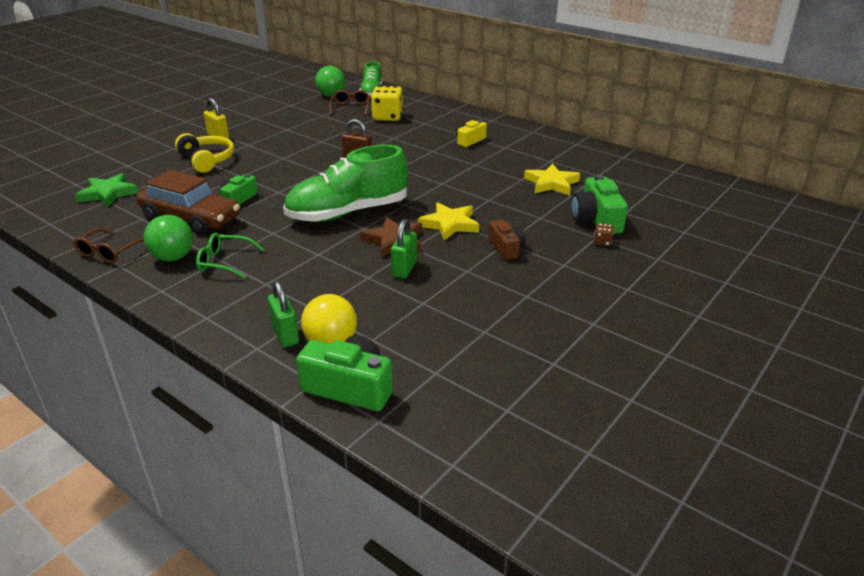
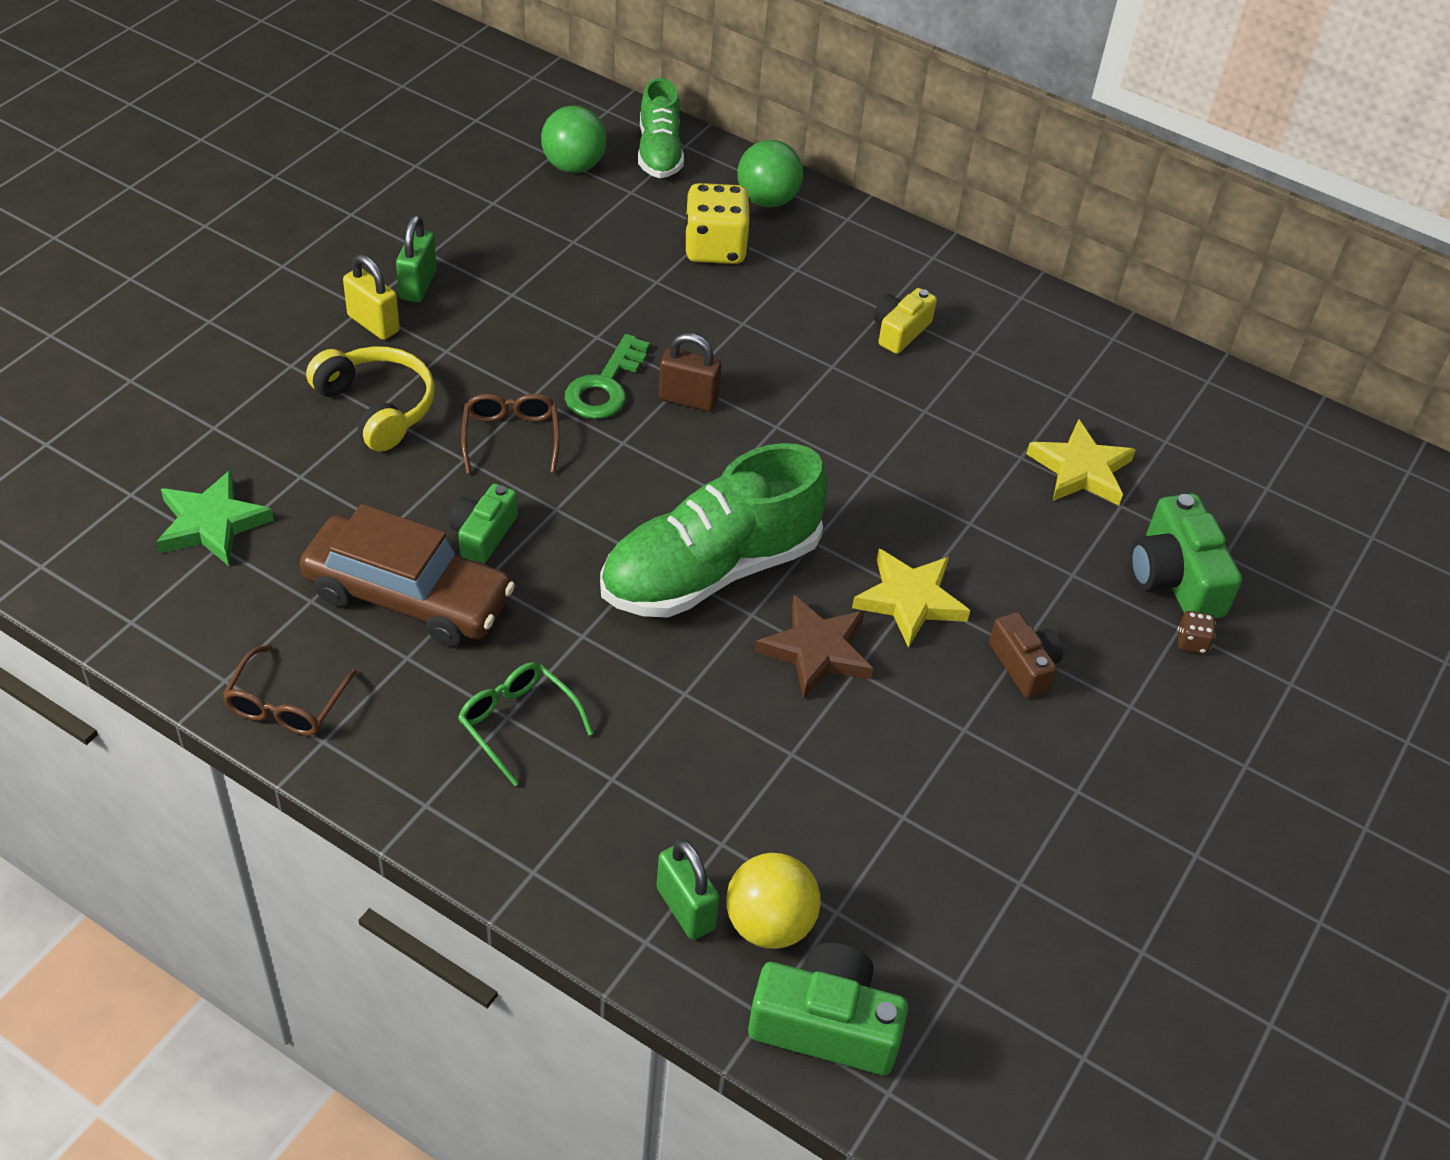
camera: 10 degrees left, 15 degrees up
green ball [144,215,193,261] -> green ball moved to [737,140,803,207]
green glasses [196,233,264,279] -> green glasses turned 45 degrees clockwise [458,662,594,786]
brown glasses [329,90,370,115] -> brown glasses moved to [461,394,560,474]
green padlock [391,219,417,279] -> green padlock moved to [396,215,437,302]
none -> green key [565,334,650,419]

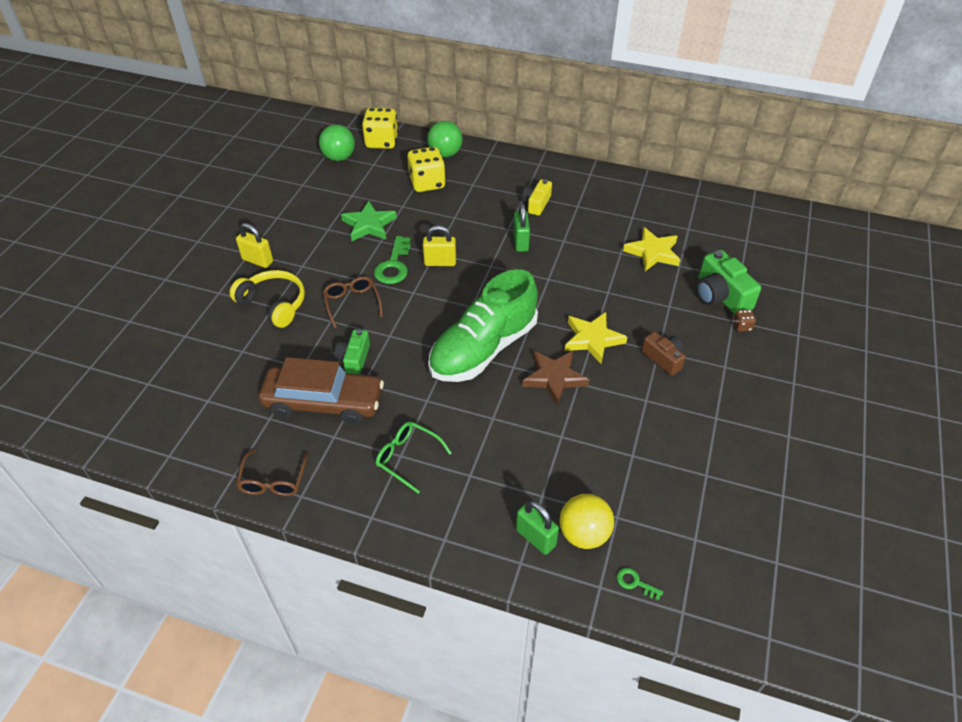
camera: 10 degrees left, 0 degrees up
green star [156,470,274,566] -> green star moved to [341,201,397,241]
green padlock [396,215,437,302] -> green padlock moved to [513,203,530,252]
green shoe [638,78,684,178] -> yellow dice [362,108,398,149]
brown padlock [659,333,721,411] -> yellow padlock [423,225,456,266]
green camera [748,943,908,1075] -> green key [617,568,663,601]

